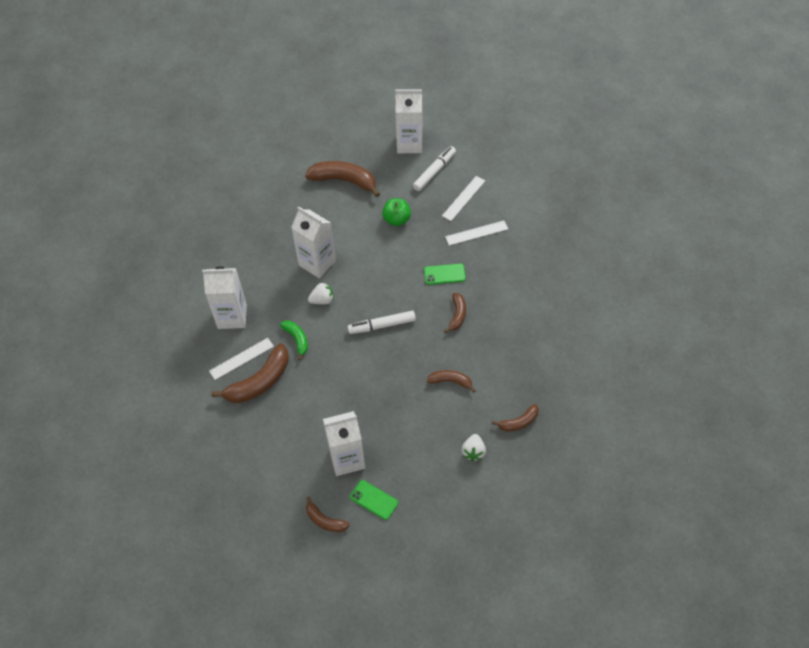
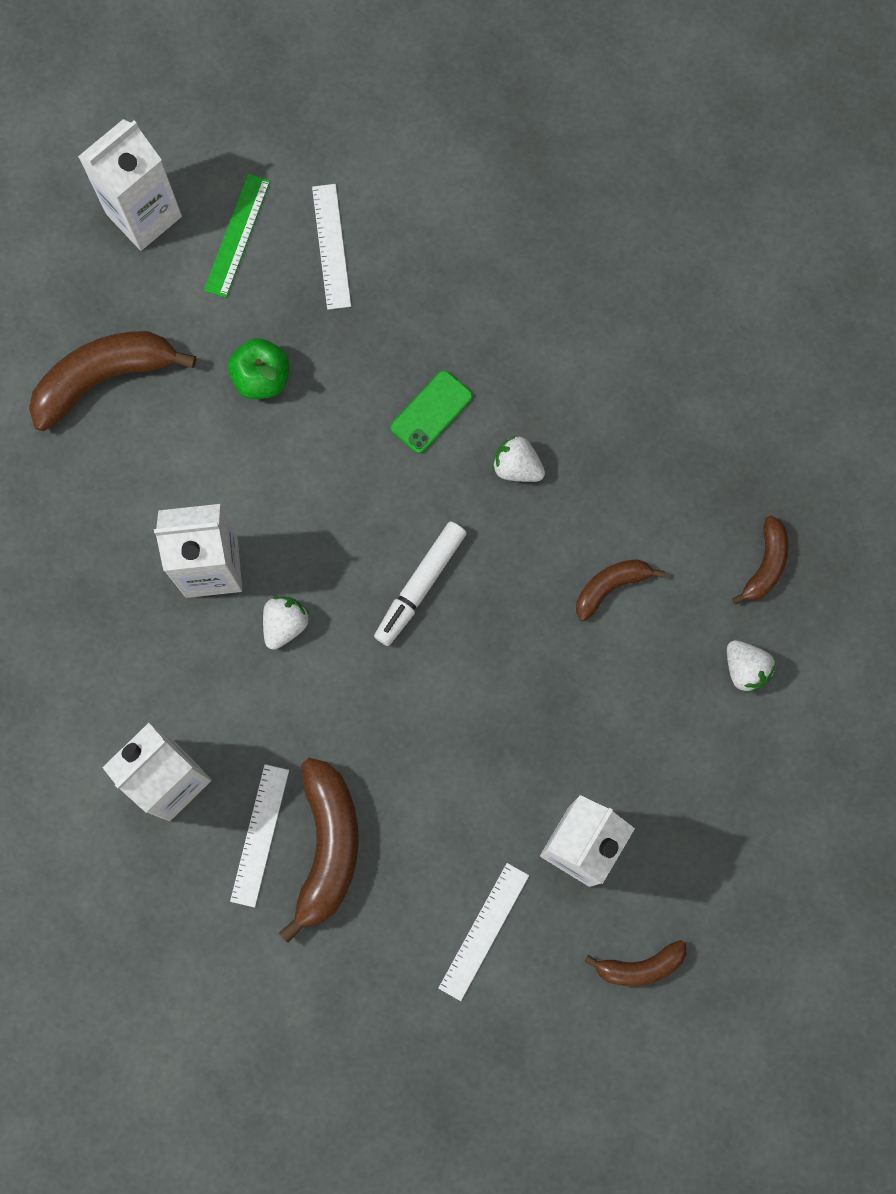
camera: 45 degrees left, 20 degrees up
green banana [280,321,308,360] -> none
green phone [350,480,398,520] -> none
white marker [413,146,456,191] -> green ruler [204,173,270,298]
brown banana [444,293,466,333] -> white strawberry [492,436,545,482]
white ruler [445,221,508,245] -> white ruler moved to [438,863,529,1001]

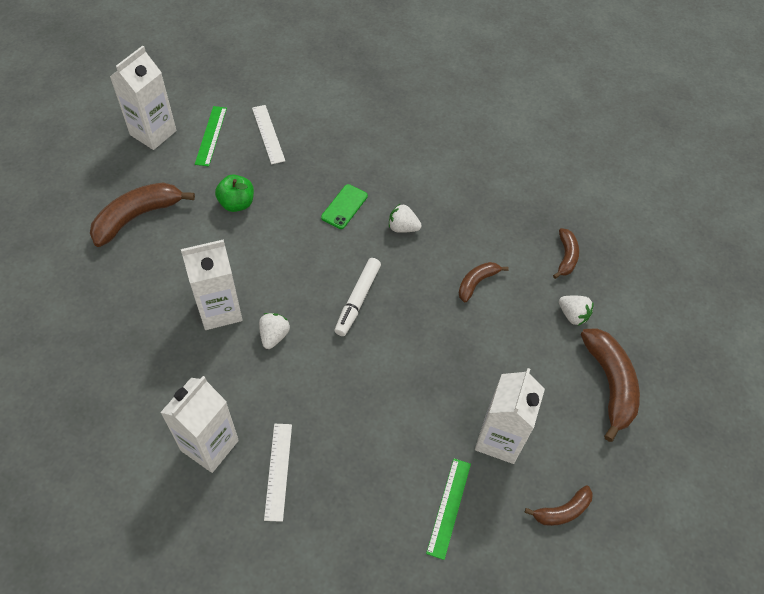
camera: 15 degrees left, 20 degrees down
brown banana [279,758,359,943] -> brown banana moved to [581,328,640,442]
white ruler [438,863,529,1001] -> green ruler [426,459,471,560]

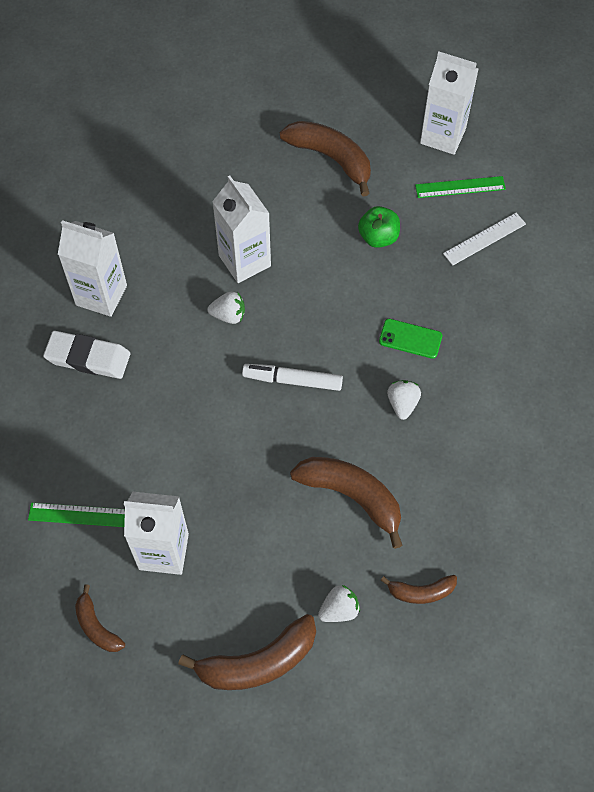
camera: 80 degrees right, 5 degrees up
white ruler [264,424,292,522] -> white eraser [43,331,130,379]
brown banana [458,262,509,302] -> brown banana [290,457,403,549], size x1.80
white strawberry [559,295,593,326] -> white strawberry turned 150 degrees counterclockwise [318,585,360,622]

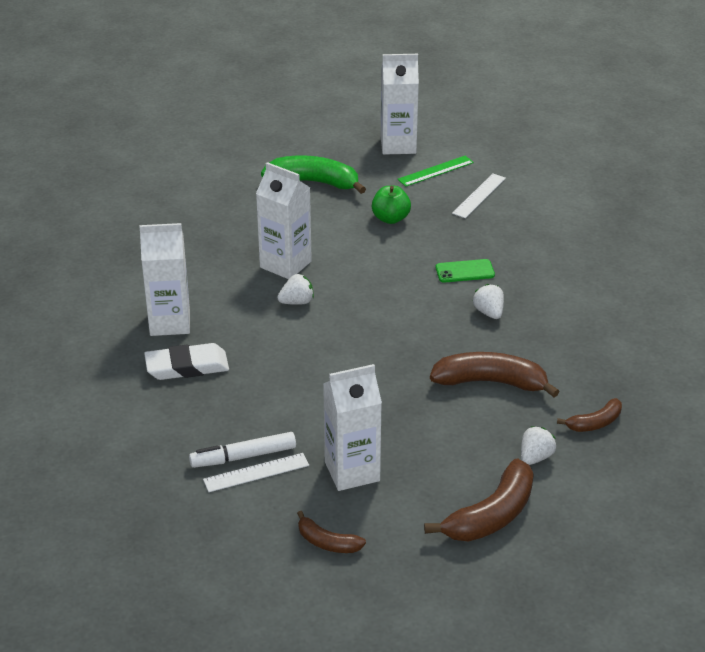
camera: 25 degrees left, 25 degrees down
green ruler [28,503,125,527] -> white ruler [203,453,309,492]
white marker [242,364,343,391] -> white marker moved to [189,432,296,468]
brown banana [280,121,371,196] -> green banana [261,155,366,194]

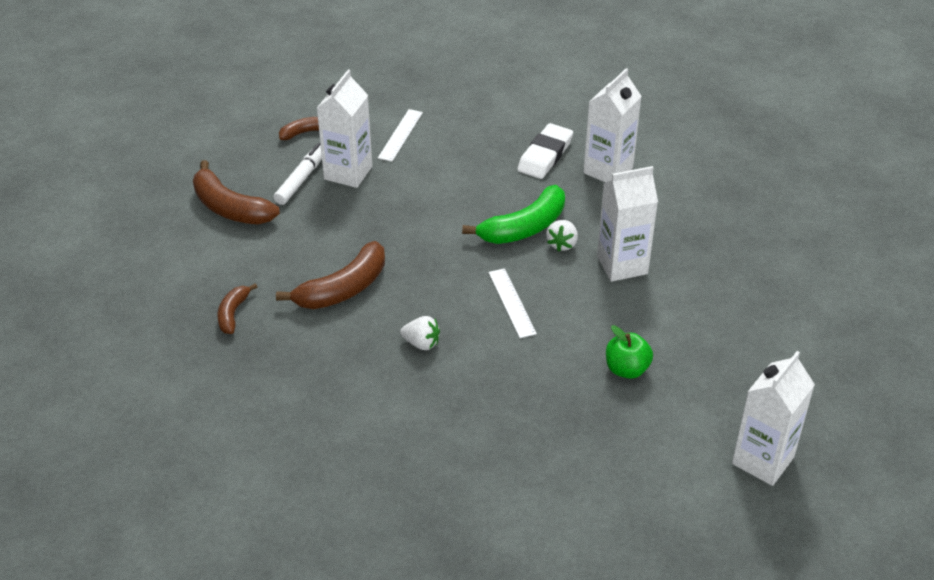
camera: 130 degrees right, 5 degrees up
white marker [189,432,296,468] -> white marker moved to [274,143,322,205]
green banana [261,155,366,194] -> green banana moved to [462,185,565,244]
green ruler [397,156,474,187] -> none
brown banana [424,458,534,542] -> brown banana turned 45 degrees counterclockwise [193,160,280,225]
green phone [436,259,495,283] -> none
white ruler [452,173,506,218] -> white ruler moved to [488,268,537,338]
white strawberry [521,426,556,465] -> none

